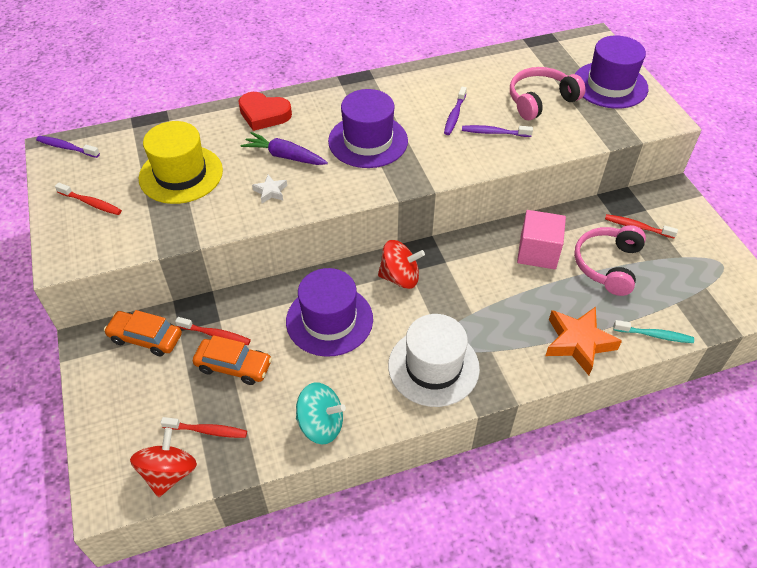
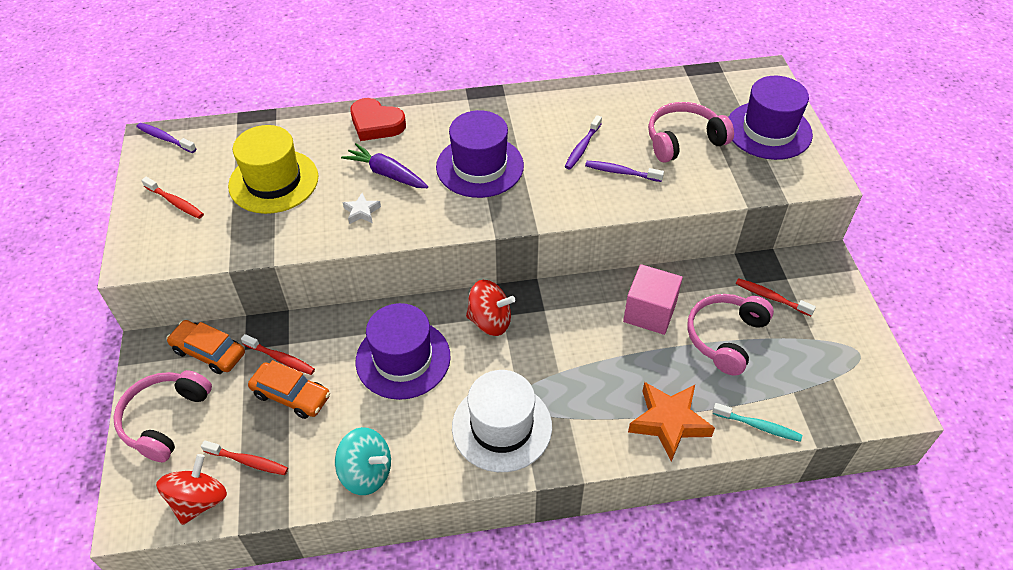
camera: 10 degrees right, 0 degrees up
none -> pink headphones [113,370,212,462]

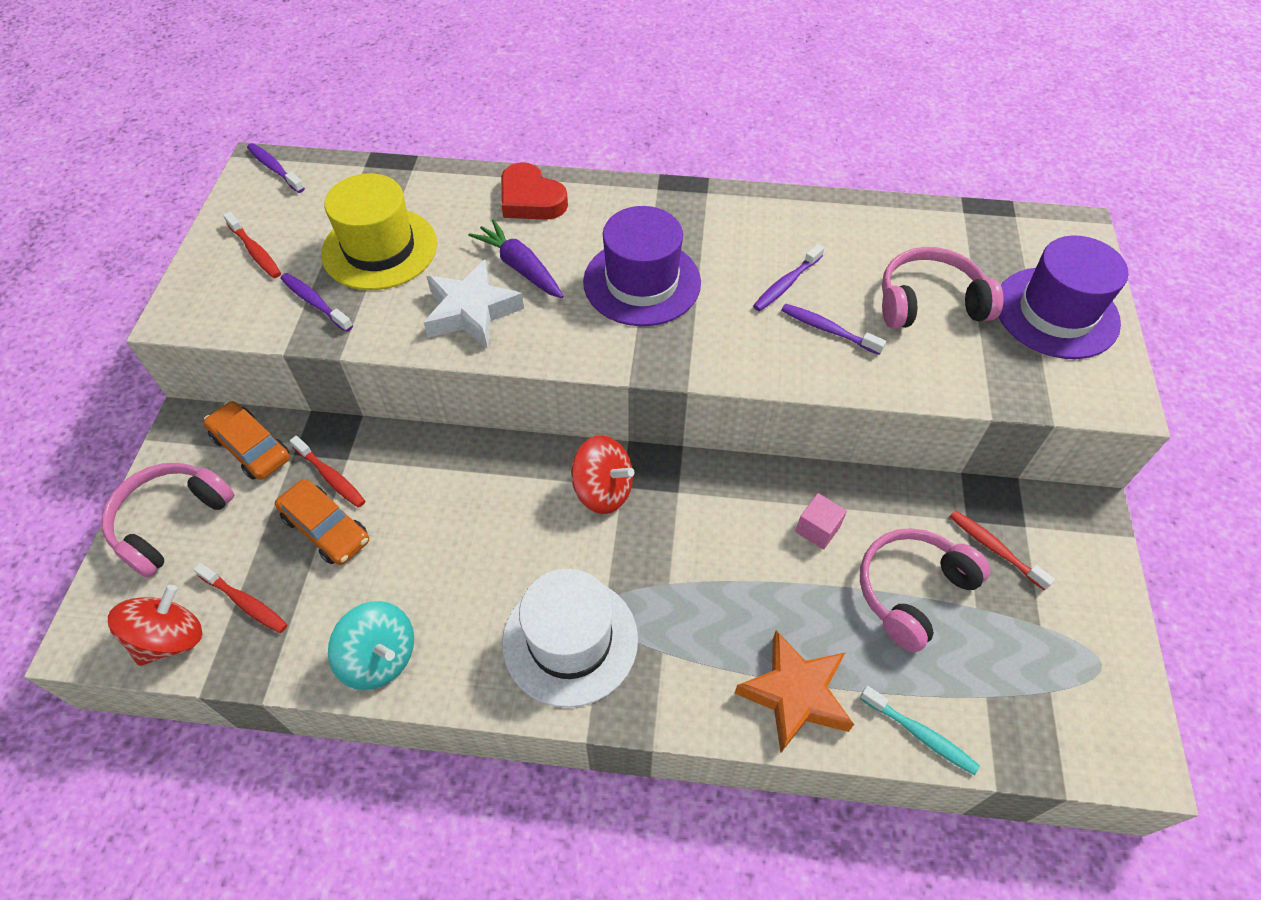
camera: 15 degrees right, 5 degrees up
white star [343,193,381,224] -> white star [424,260,524,349], size x2.02
purple hat [356,303,451,400] -> none
pink cube [623,264,683,335] -> pink cube [795,493,847,550], size x0.56
none -> purple toothbrush [280,273,353,332]

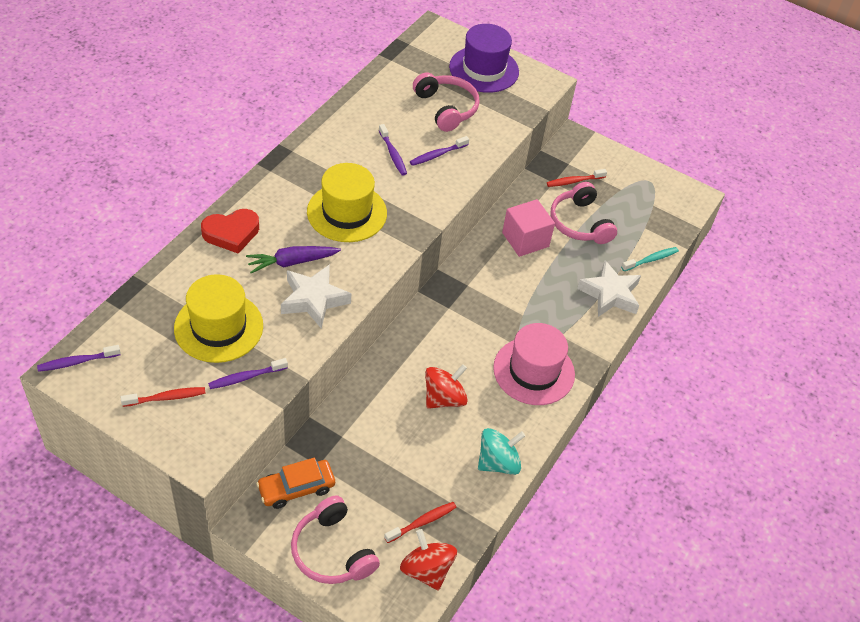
camera: 70 degrees left, 5 degrees down
orange car [275,479,369,565] -> none
red toothbrush [290,436,365,508] -> none
white hat [502,569,638,708] -> pink hat [493,323,575,405]
red spinning top [571,435,634,514] -> red spinning top moved to [425,364,467,409]
purple hat [583,206,701,326] -> yellow hat [307,163,387,242]
orange star [734,630,854,753] -> white star [577,260,641,317]
pink cube [795,493,847,550] -> pink cube [502,199,555,257], size x1.79
pink headphones [882,247,1004,329] -> pink headphones turned 135 degrees clockwise [413,72,480,132]

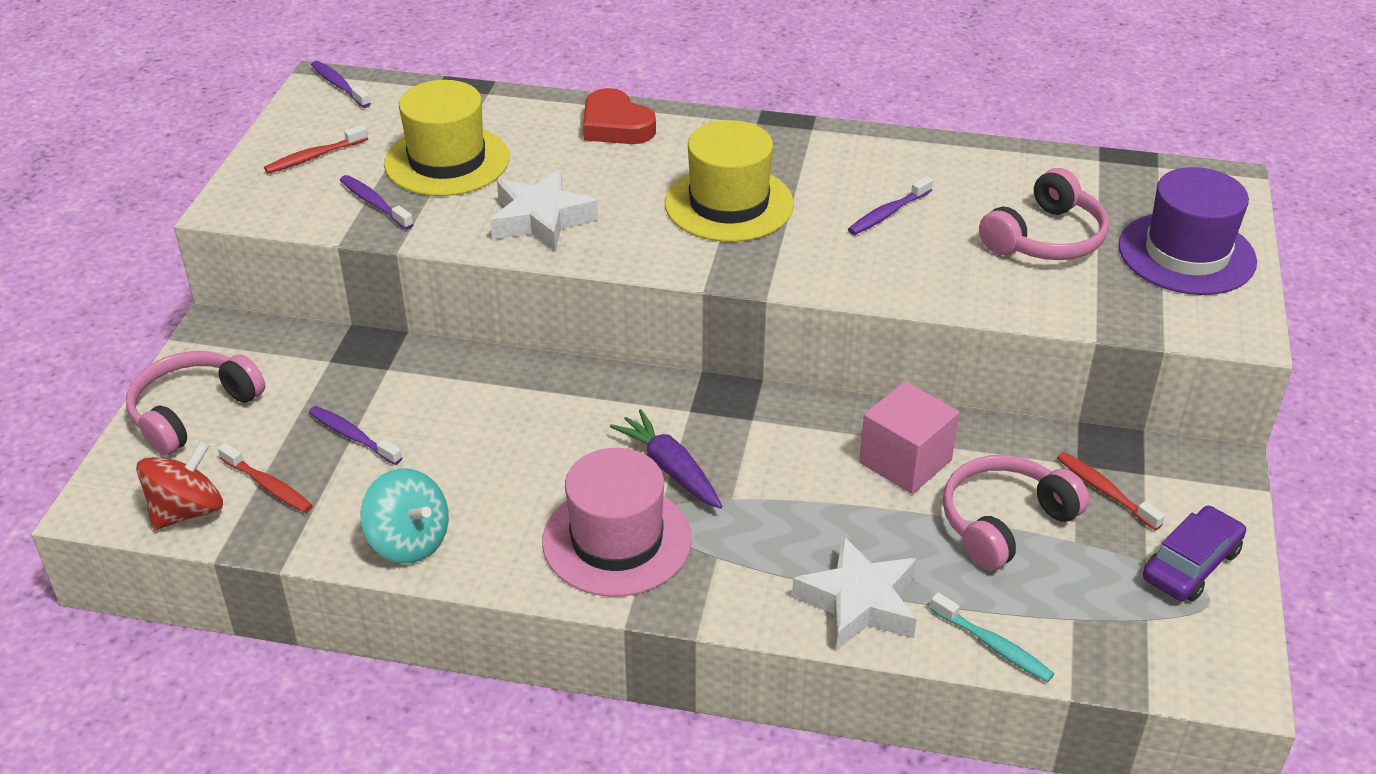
camera: 75 degrees right, 10 degrees down
red toothbrush [121,387,206,407] -> red toothbrush turned 90 degrees clockwise [264,125,368,173]
purple carrot [246,246,341,273] -> purple carrot moved to [610,409,723,509]
orange car [256,458,335,509] -> none
purple toothbrush [410,136,469,166] -> purple toothbrush moved to [309,406,402,465]
red spinning top [425,364,467,409] -> none
none -> purple car [1143,506,1246,601]

